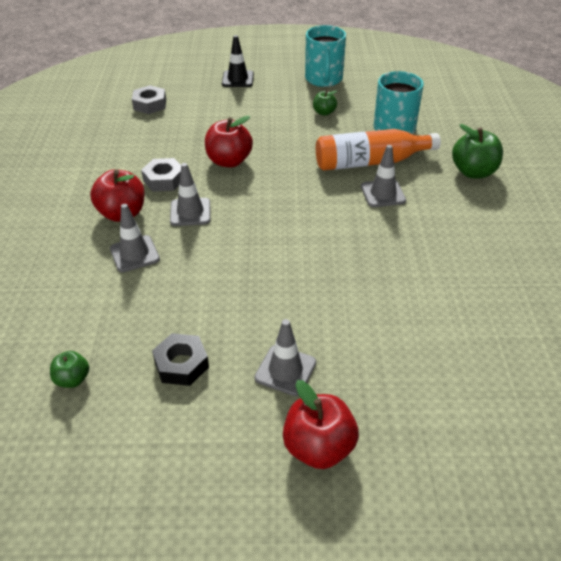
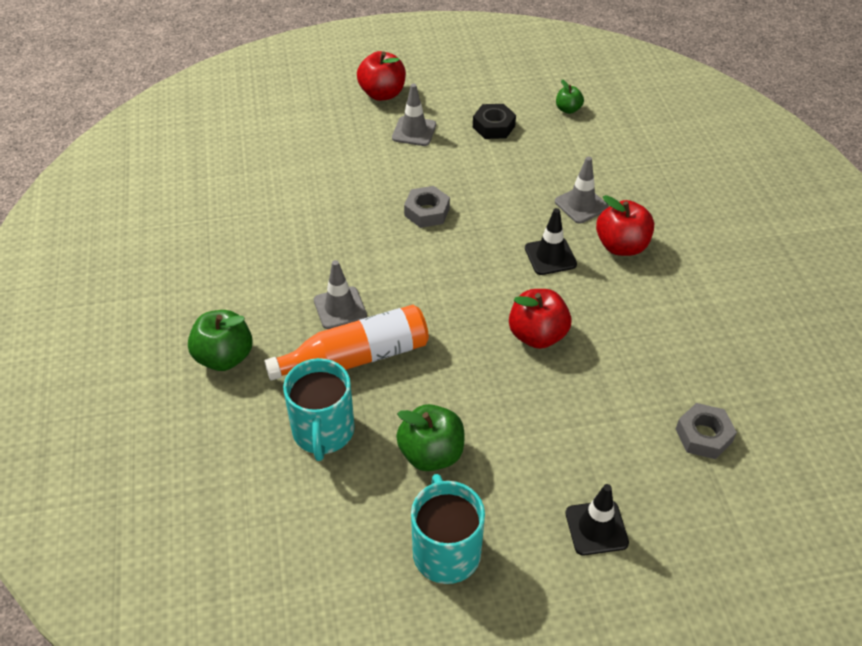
camera: 170 degrees right, 5 degrees up
grey nut [141,158,181,192] -> grey nut moved to [404,186,450,228]
grey traffic cone [170,163,211,226] -> black traffic cone [525,208,577,275]
green apple [313,90,337,116] -> green apple [396,404,464,471], size x1.78

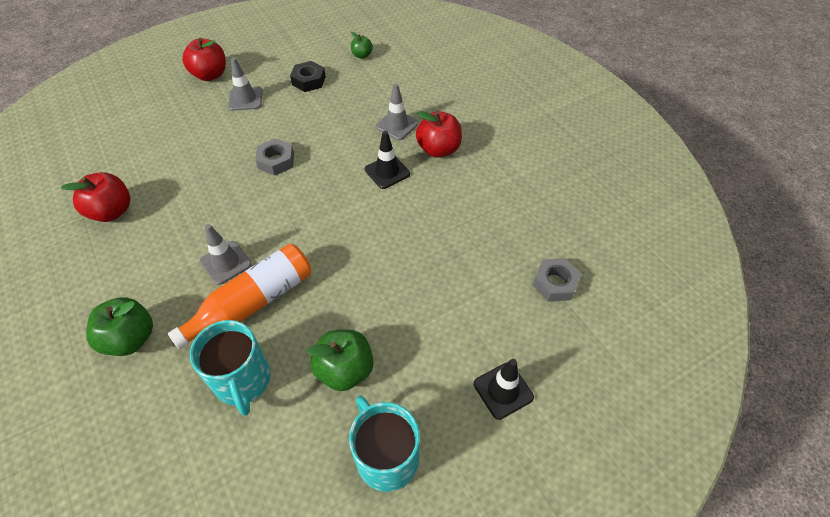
camera: 20 degrees left, 5 degrees up
red apple [509,289,571,349] -> red apple moved to [61,172,130,222]

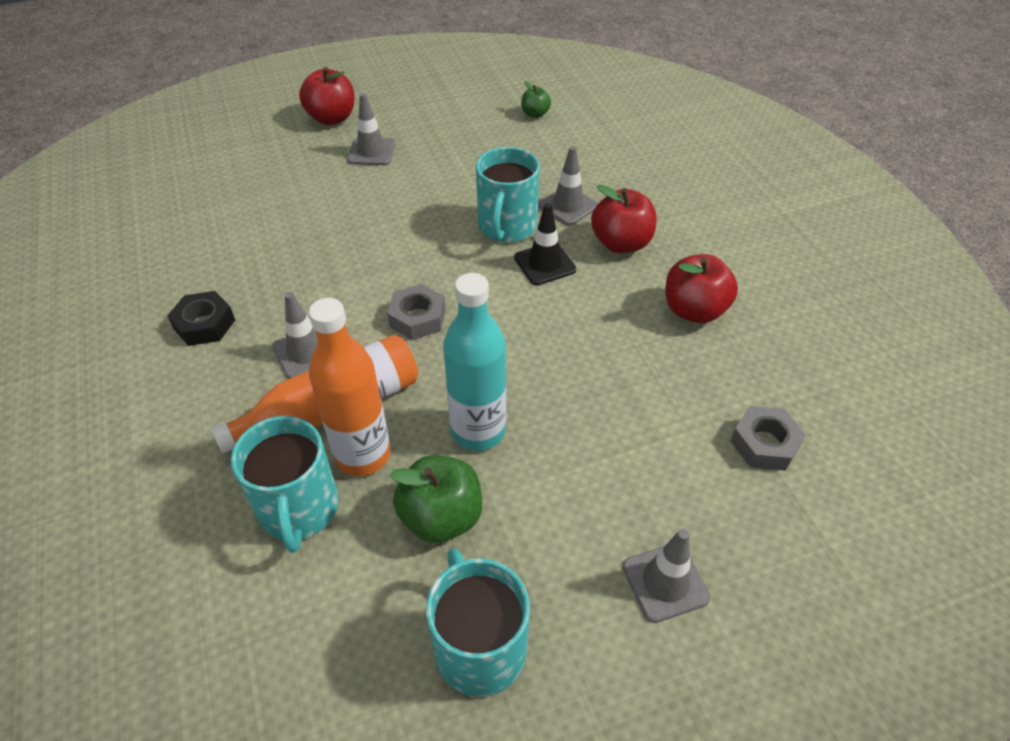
camera: 10 degrees right, 5 degrees down
red apple [61,172,130,222] -> red apple moved to [666,254,738,323]
green apple [86,297,153,356] -> none
grey nut [255,138,294,176] -> grey nut moved to [387,284,446,340]
black nut [290,61,326,92] -> black nut moved to [168,291,235,346]
black traffic cone [474,359,534,420] -> grey traffic cone [623,529,711,623]
none -> orange bottle [309,298,391,476]
none -> turquoise bottle [443,273,506,451]
none -> turquoise mug [476,147,540,243]

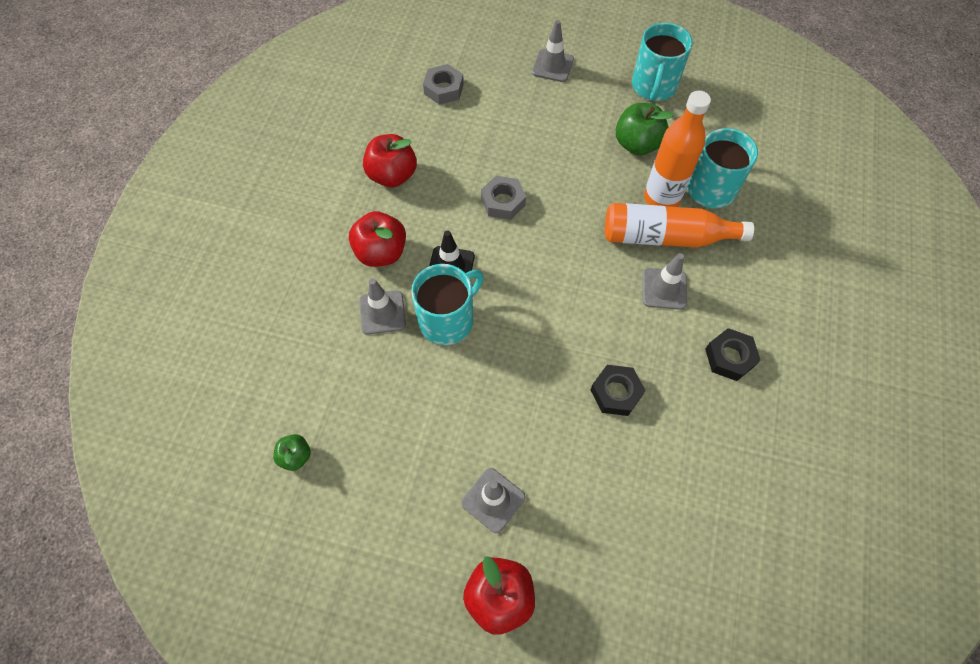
camera: 145 degrees left, 15 degrees up
grey nut [387,284,446,340] -> grey nut moved to [481,176,526,220]
turquoise bottle [443,273,506,451] -> none
none -> black nut [590,365,646,416]

